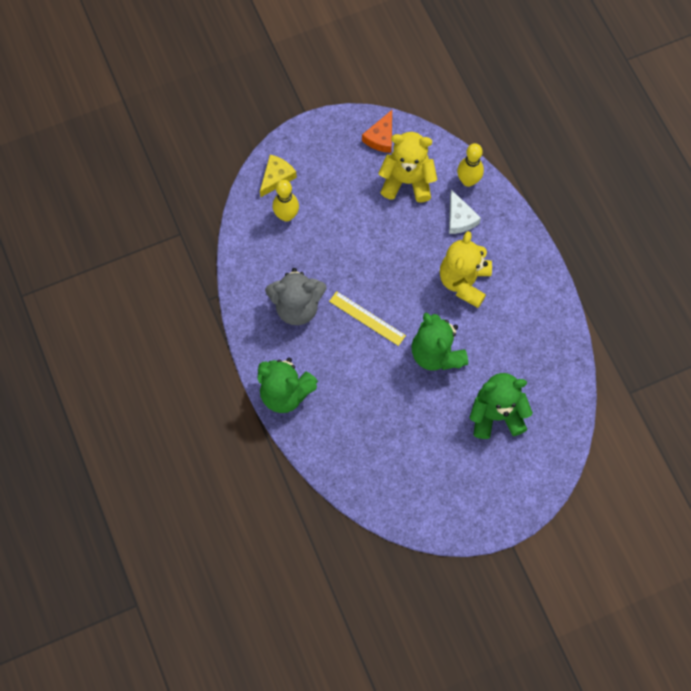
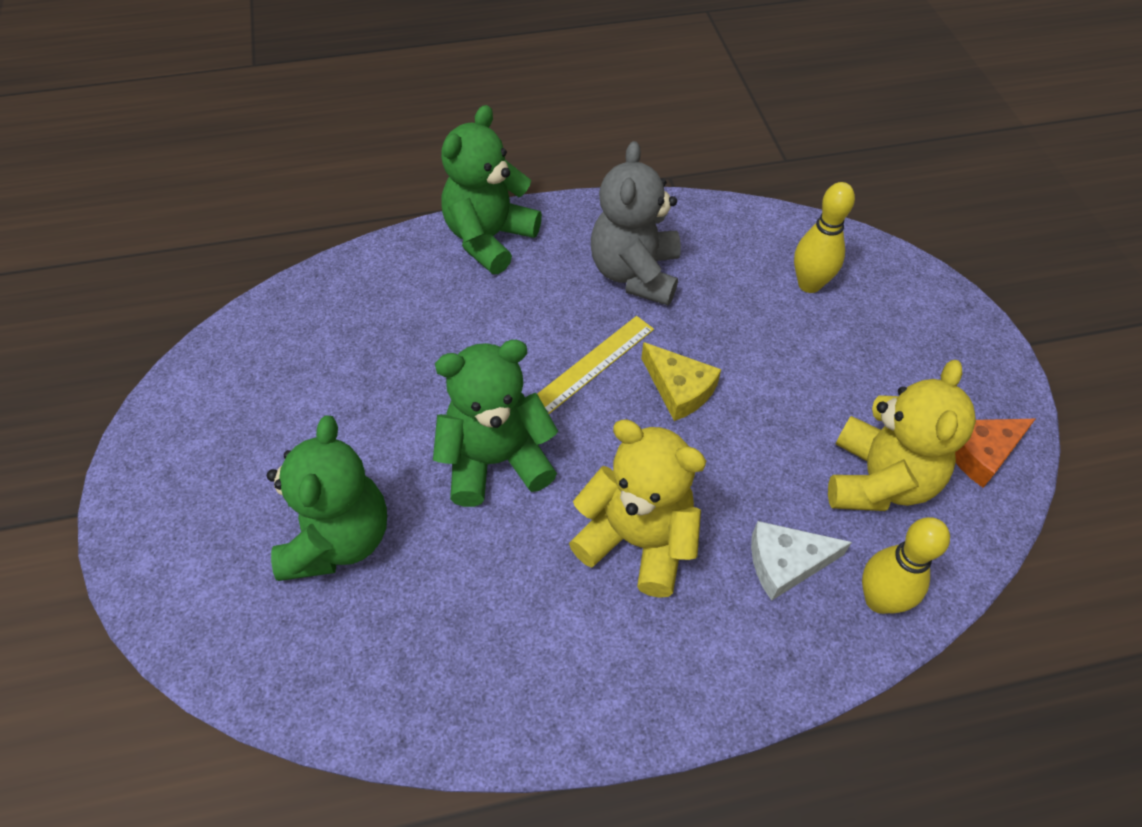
camera: 100 degrees right, 15 degrees down
yellow cheese [260,155,297,197] -> yellow cheese moved to [641,342,721,421]
orange cheese [362,110,392,153] -> orange cheese turned 60 degrees counterclockwise [955,419,1035,488]

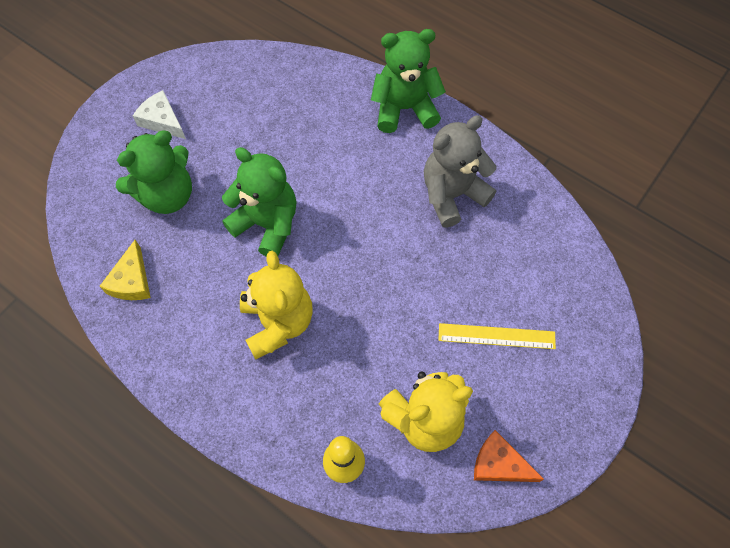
camera: 50 degrees right, 10 degrees up
yellow ruler [537,316,654,414] -> yellow ruler moved to [439,323,556,349]
yellow cheese [641,342,721,421] -> yellow cheese moved to [99,240,151,300]
white cheese [751,521,852,601] -> white cheese moved to [133,90,186,139]
yellow bowling pin [794,182,855,293] -> none

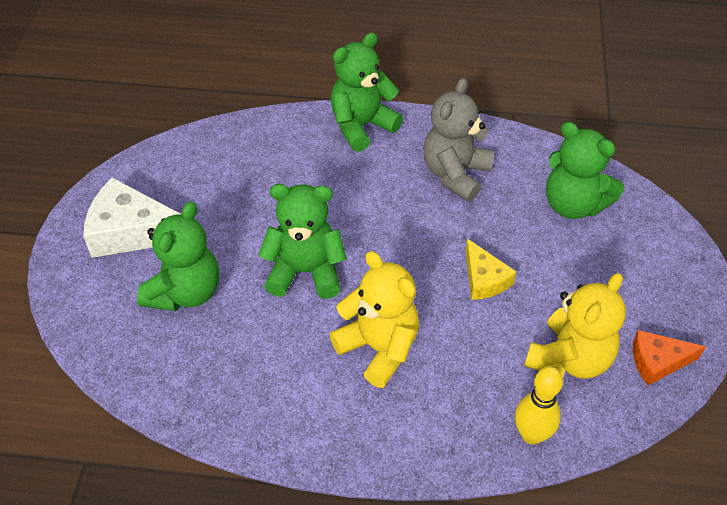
camera: 30 degrees left, 15 degrees down
yellow cheese [99,240,151,300] -> yellow cheese moved to [465,239,516,300]
white cheese [133,90,186,139] -> white cheese [83,177,180,258], size x1.70
yellow ruler [439,323,556,349] -> none
none -> green teddy bear [546,122,624,219]

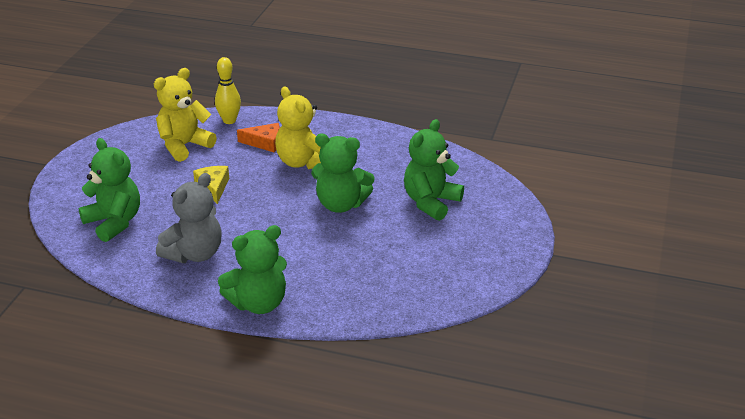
camera: 170 degrees left, 15 degrees down
white cheese [83,177,180,258] -> none
orange cheese [633,330,706,385] -> orange cheese moved to [237,123,280,152]

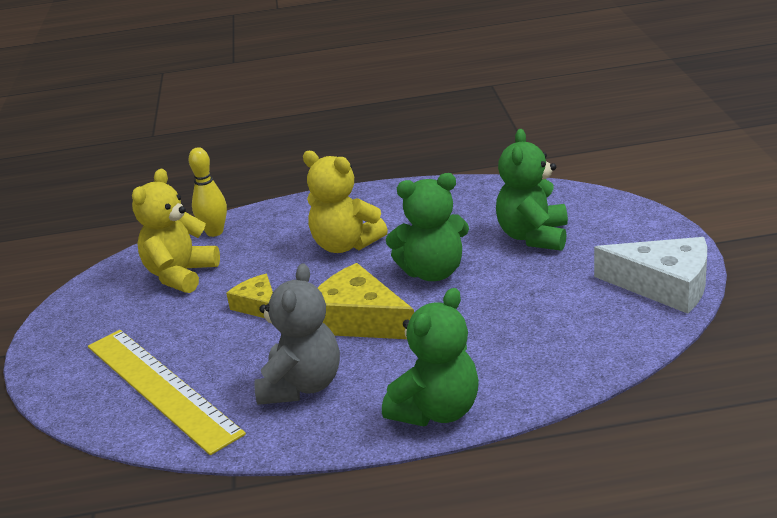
camera: 20 degrees left, 5 degrees down
green teddy bear [78,138,140,242] -> yellow ruler [88,330,246,455]
orange cheese [237,123,280,152] -> none
none -> yellow cheese [318,263,414,339]
none -> white cheese [594,237,707,314]

